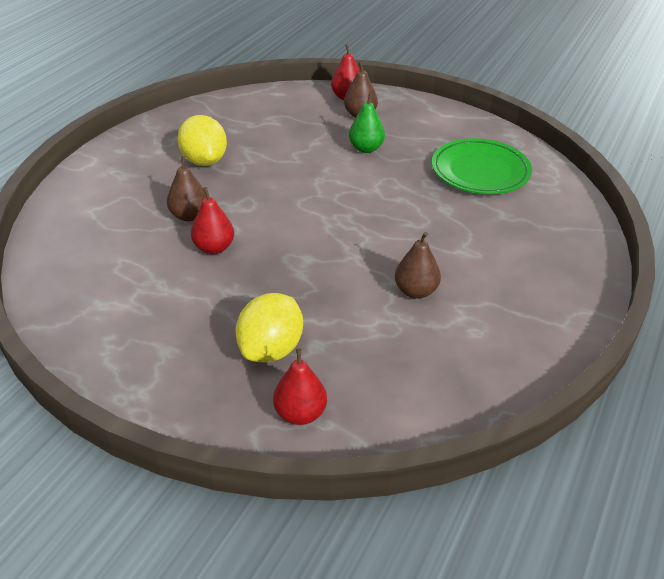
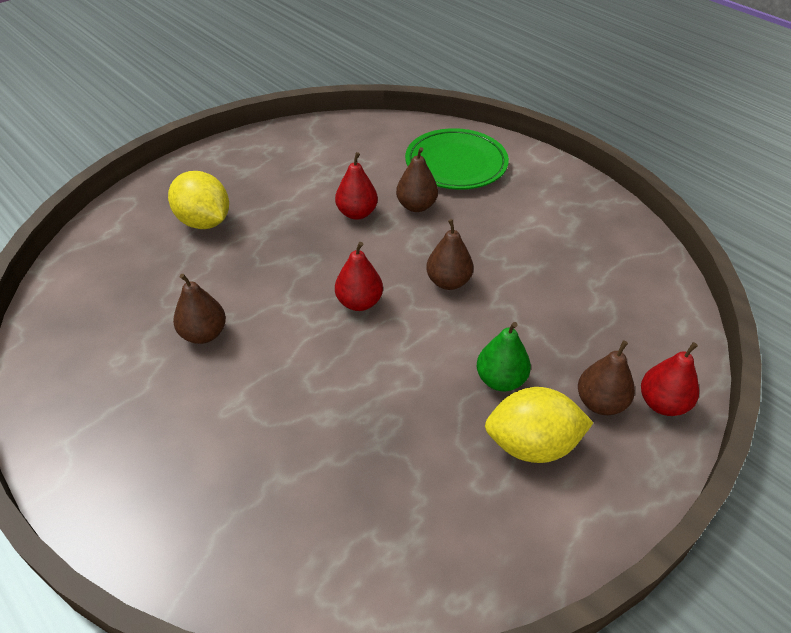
camera: 110 degrees right, 5 degrees up
yellow lemon [178,115,227,166] -> yellow lemon moved to [485,387,593,463]
red pear [273,348,327,425] -> red pear moved to [335,242,383,311]
green plate [432,138,532,194] -> green plate moved to [405,128,509,190]
none -> brown pear [426,219,473,290]

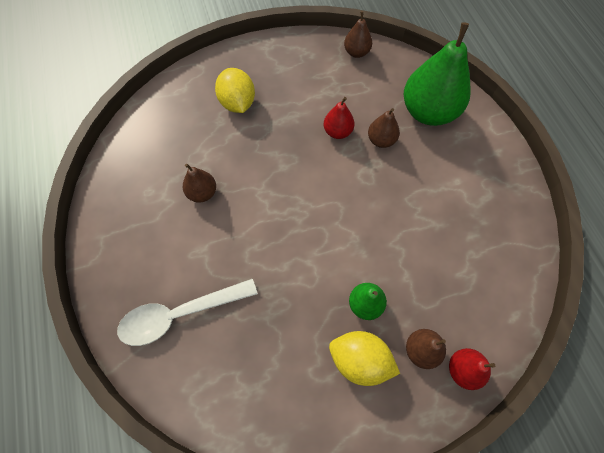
camera: 25 degrees right, 20 degrees up
red pear [335,242,383,311] -> none
green plate [405,128,509,190] -> green pear [404,22,471,126]
brown pear [426,219,473,290] -> brown pear moved to [344,11,372,58]
none -> white spoon [117,279,258,346]

